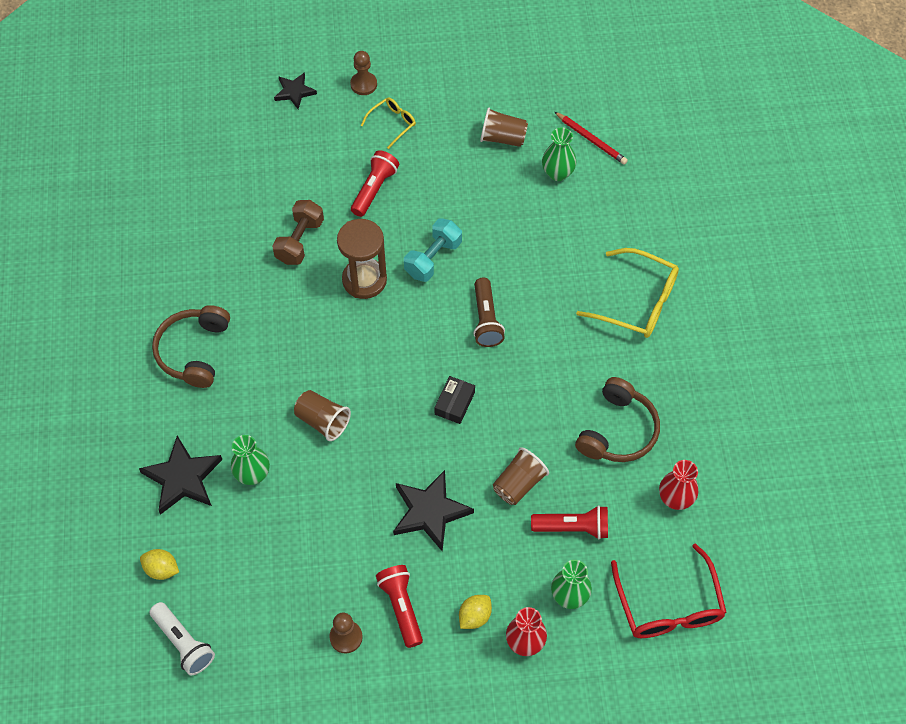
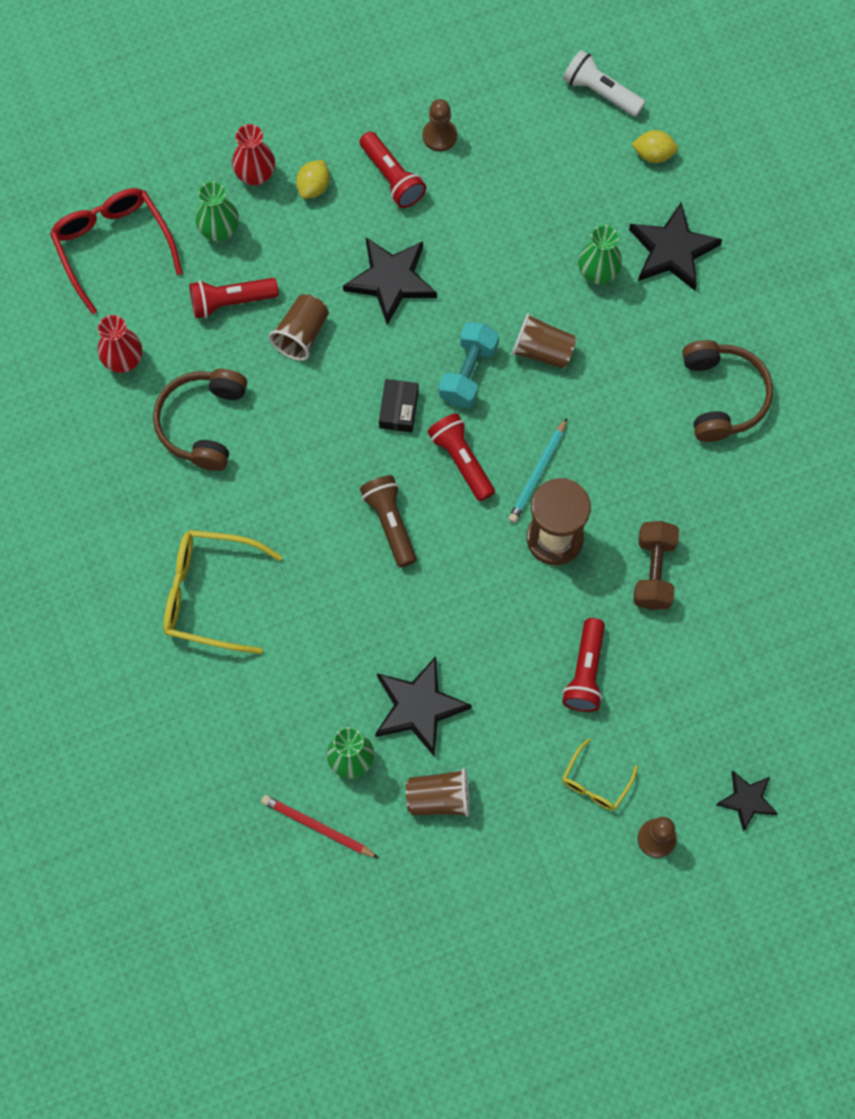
camera: 165 degrees right, 10 degrees up
turquoise dumbbell [404,218,462,282] -> turquoise dumbbell moved to [439,322,499,408]
none -> black star [375,656,472,756]
none -> red flashlight [427,413,495,501]
none -> turquoise pencil [508,418,567,523]

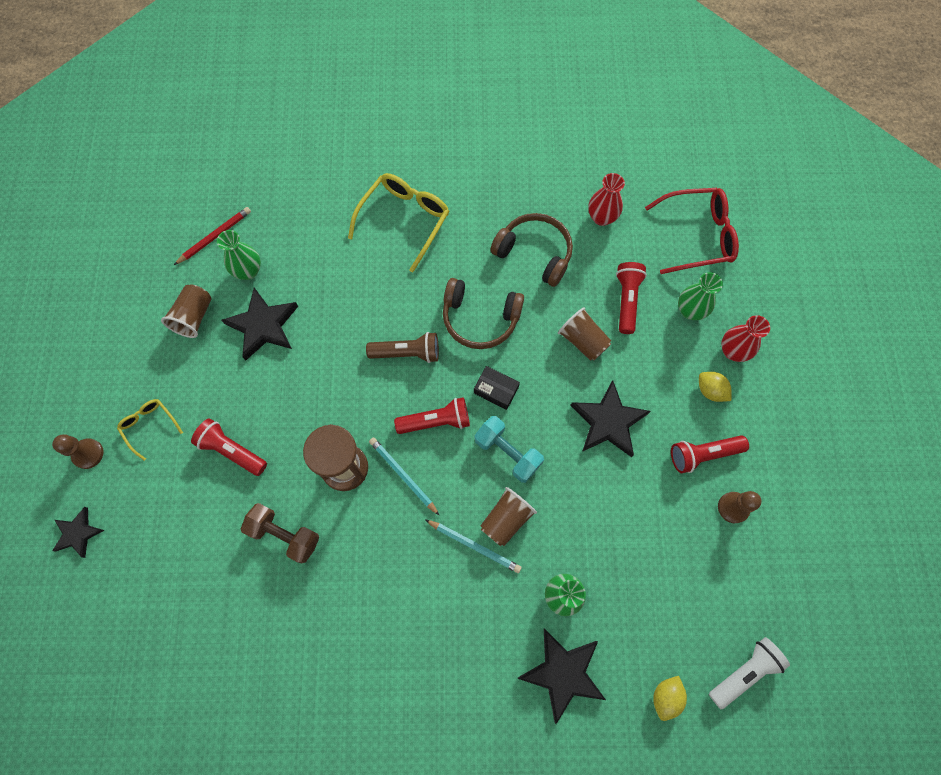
camera: 110 degrees right, 0 degrees up
brown headphones [682,340,773,442] -> brown headphones moved to [443,278,524,349]
none -> turquoise pencil [426,520,522,573]

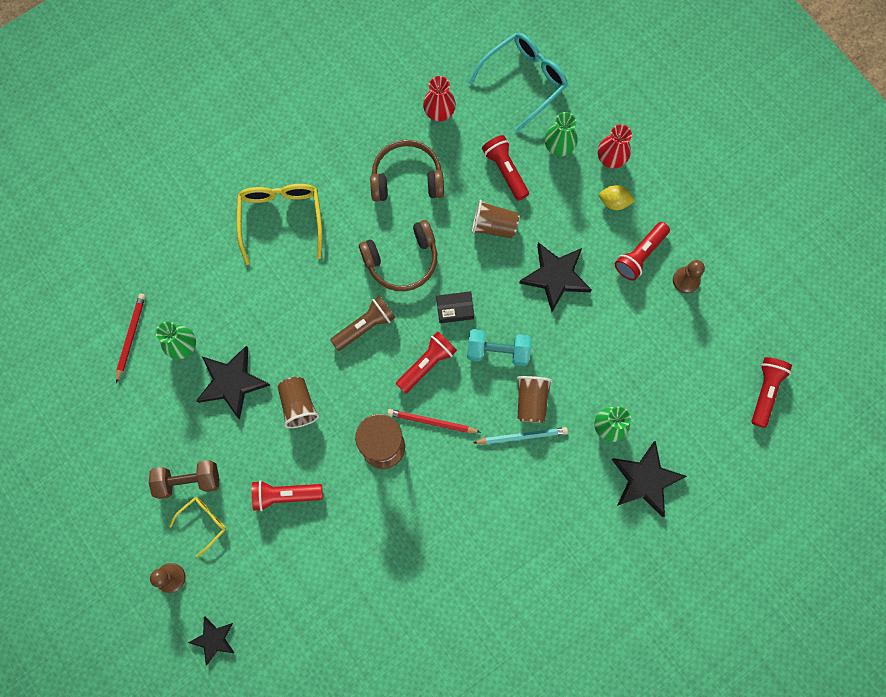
camera: 35 degrees left, 5 degrees up
yellow glasses [117,399,183,461] -> yellow glasses turned 120 degrees clockwise [169,497,226,557]
brown cup [161,284,212,338] -> brown cup moved to [278,377,319,428]
brown dumbbell [241,503,319,563] -> brown dumbbell moved to [149,460,219,499]
turquoise pencil [369,437,440,516] -> red pencil [387,409,481,433]
red glasses [645,188,739,274] -> turquoise glasses [468,33,568,132]
yellow lemon [653,676,687,721] -> none
white flashlight [709,637,790,709] -> red flashlight [752,357,792,428]

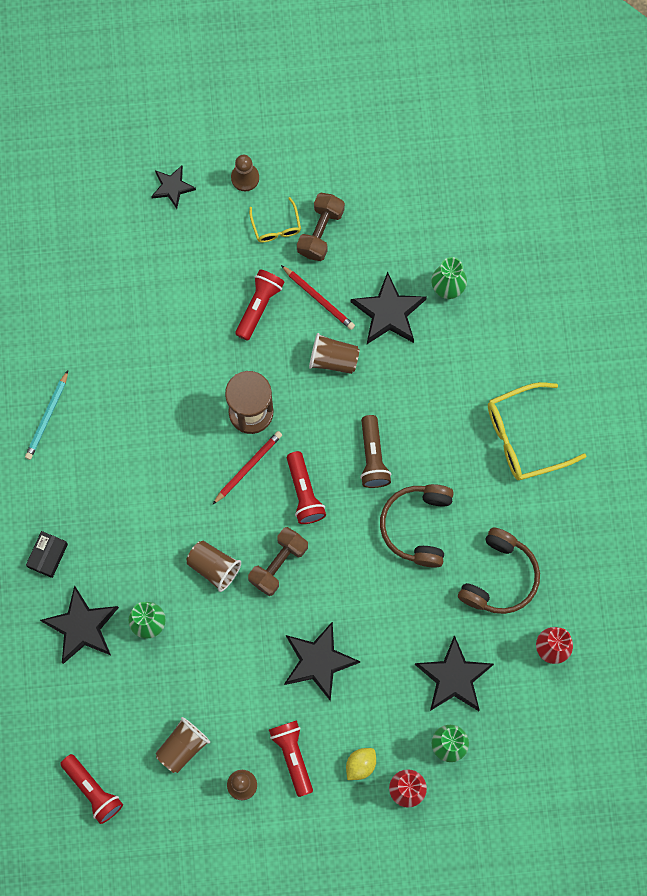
camera: 120 degrees right, 0 degrees up
red pencil [116,294,145,383] -> red pencil moved to [281,265,355,330]
yellow glasses [237,184,322,265] -> yellow glasses turned 135 degrees clockwise [488,382,586,480]
black box [436,291,474,323] -> black box moved to [26,531,68,578]
turquoise dumbbell [467,329,531,366] -> brown dumbbell [248,527,308,596]
turquoise glasses [468,33,568,132] -> none
brown cup [472,200,519,238] -> brown cup moved to [156,717,210,773]
turquoise pencil [473,427,568,444] -> turquoise pencil moved to [25,371,68,460]
red flashlight [482,135,529,201] -> black star [415,635,494,711]

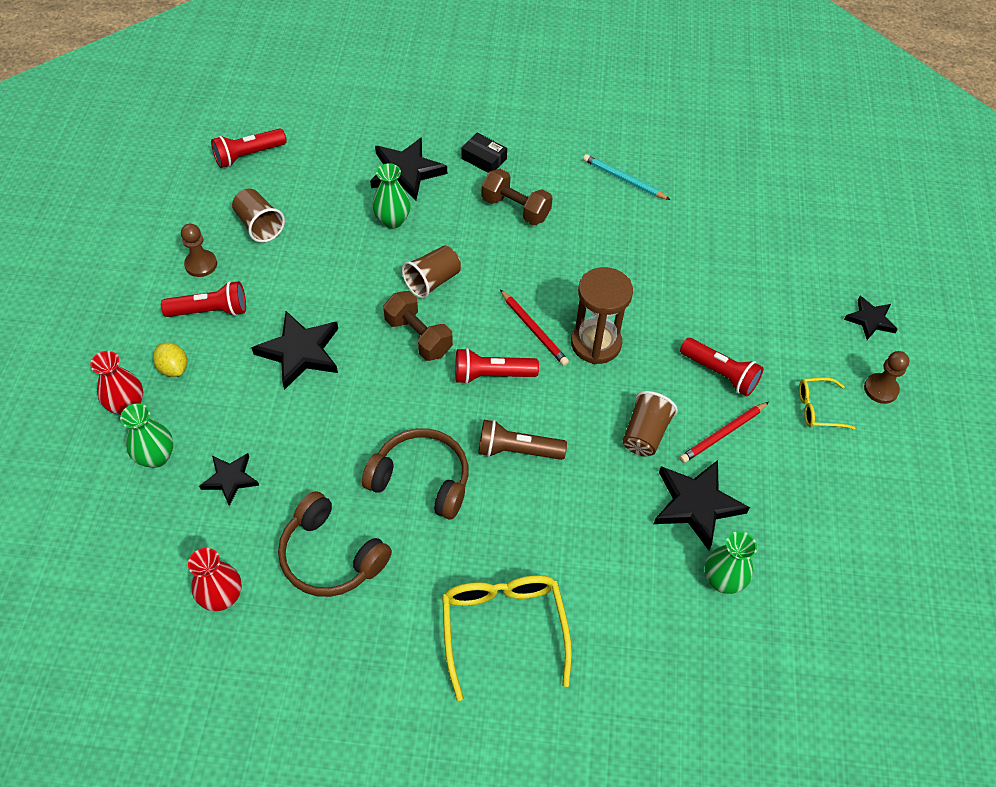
camera: 100 degrees right, 20 degrees down
brown dumbbell [297,193,345,261] -> brown dumbbell moved to [482,169,552,225]
black star [415,635,494,711] -> black star [199,453,259,506], size x0.60

